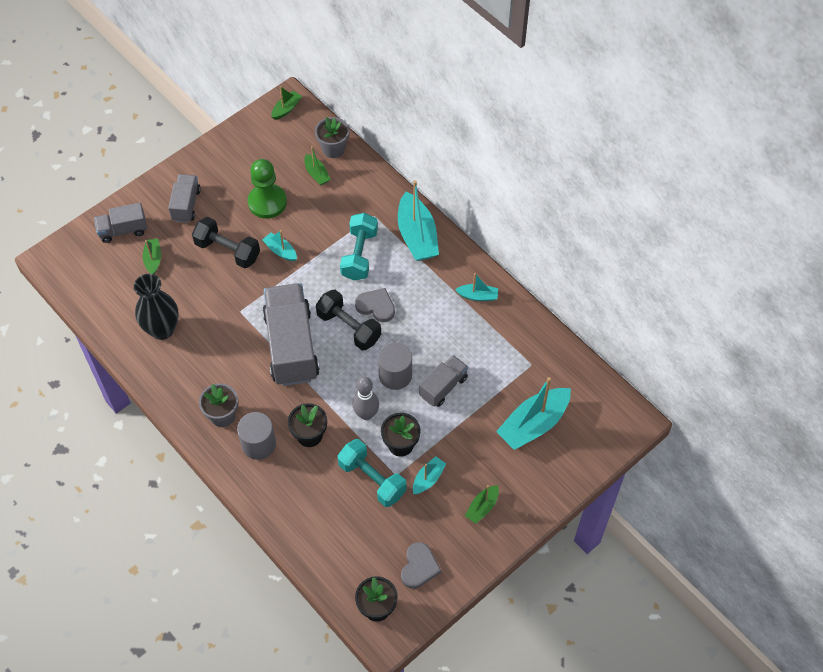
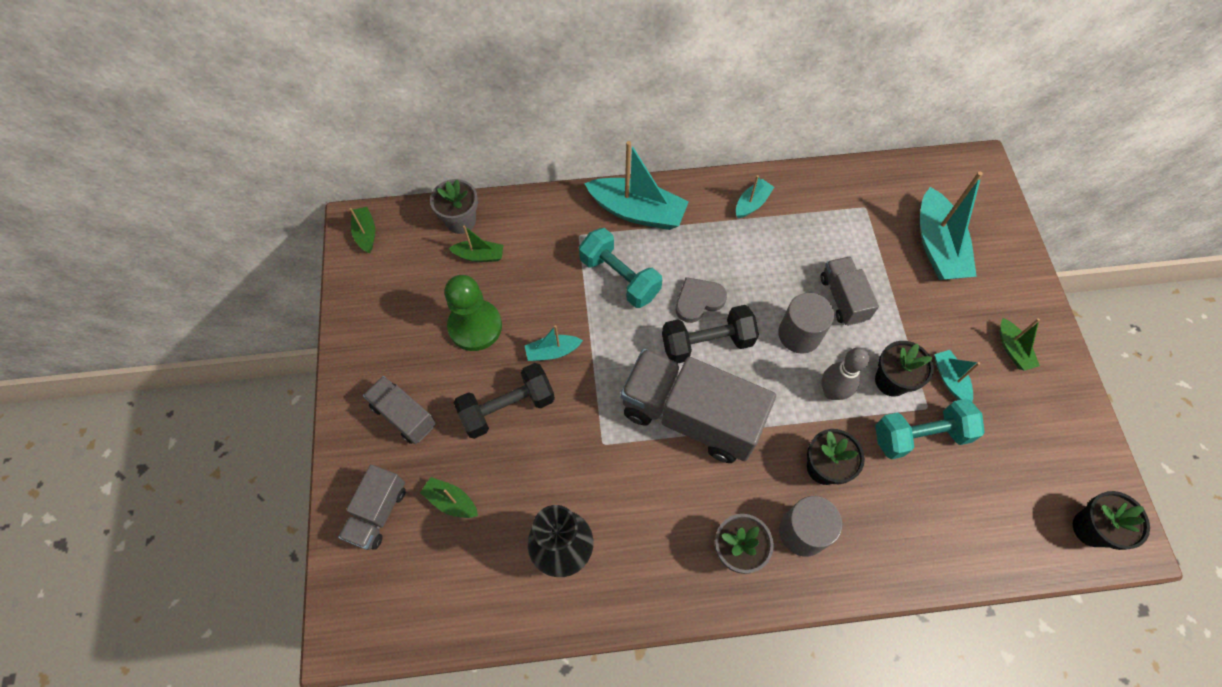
camera: 55 degrees left, 5 degrees up
grey heart [401,542,441,589] -> none

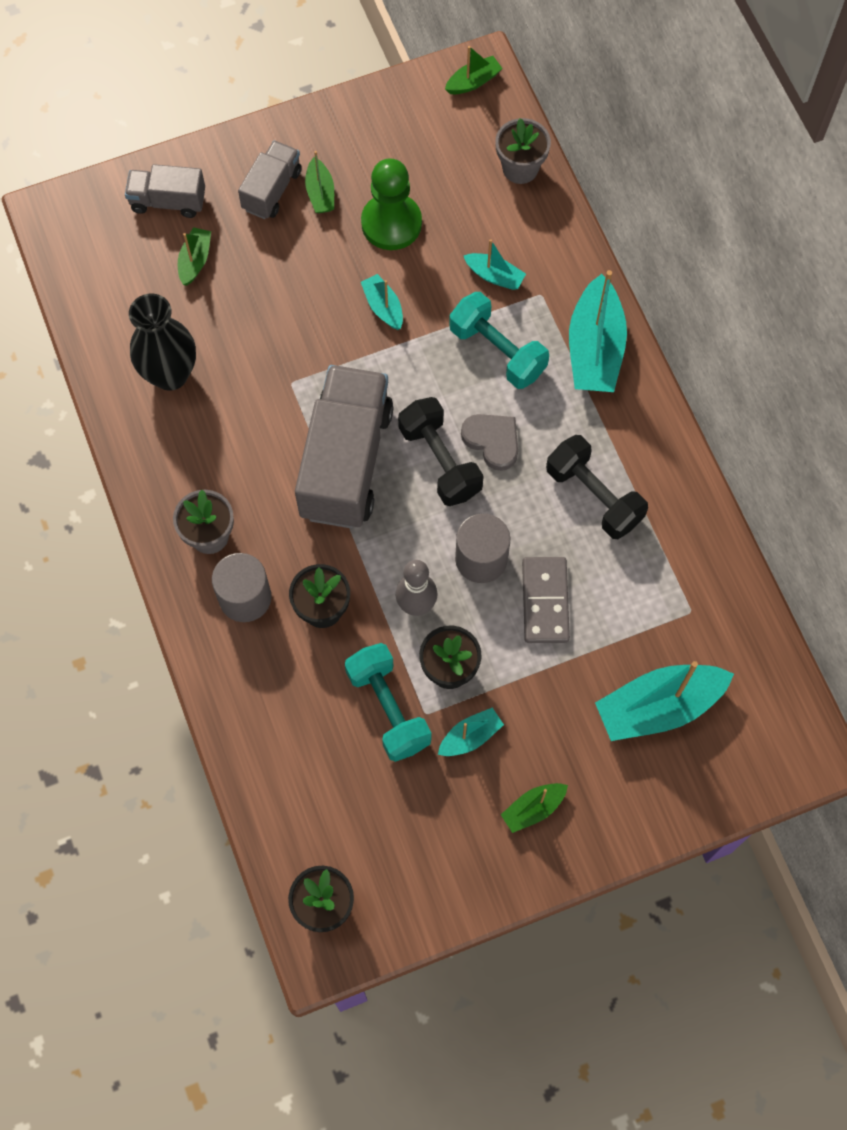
camera: 75 degrees right, 5 degrees up
green boat [448,225,504,262] -> green boat moved to [305,151,334,213]
black dumbbell [454,363,555,439] -> black dumbbell moved to [546,435,648,539]
turquoise dumbbell [579,228,662,308] -> turquoise dumbbell turned 75 degrees counterclockwise [449,292,549,389]
turquoise boat [736,175,774,218] -> turquoise boat moved to [463,239,526,290]
grey truck [821,256,879,326] -> grey domino [522,557,570,643]

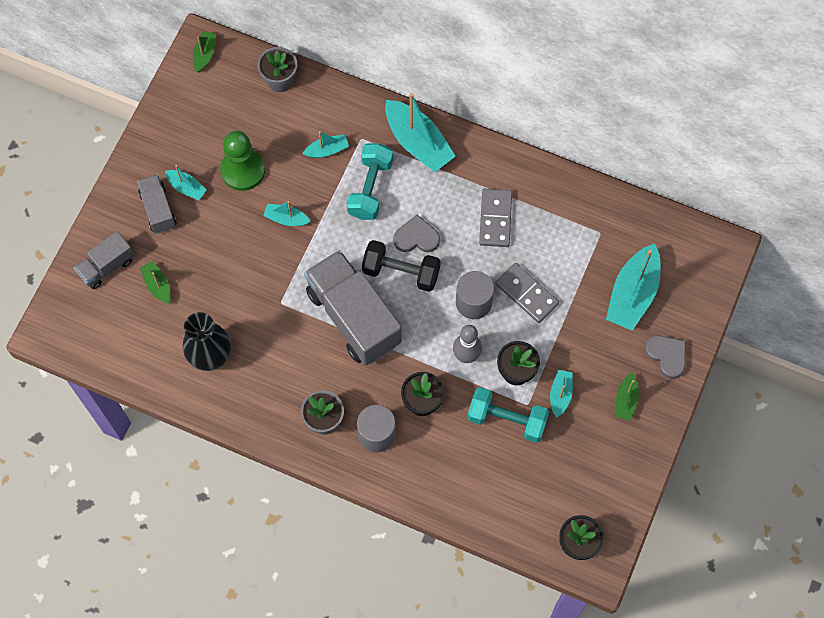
camera: 45 degrees left, 0 degrees up
green boat [305,151,334,213] -> turquoise boat [165,165,207,200]
turquoise dumbbell [449,292,549,389] -> turquoise dumbbell turned 75 degrees counterclockwise [347,143,393,220]
black dumbbell [546,435,648,539] -> grey domino [479,189,512,247]
none -> grey heart [645,335,686,379]

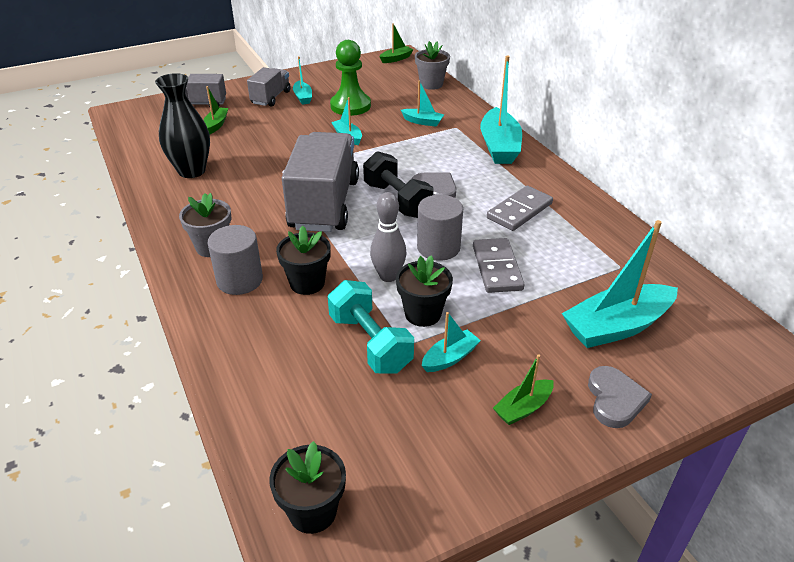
camera: 40 degrees right, 30 degrees down
turquoise dumbbell [347,143,393,220] -> none

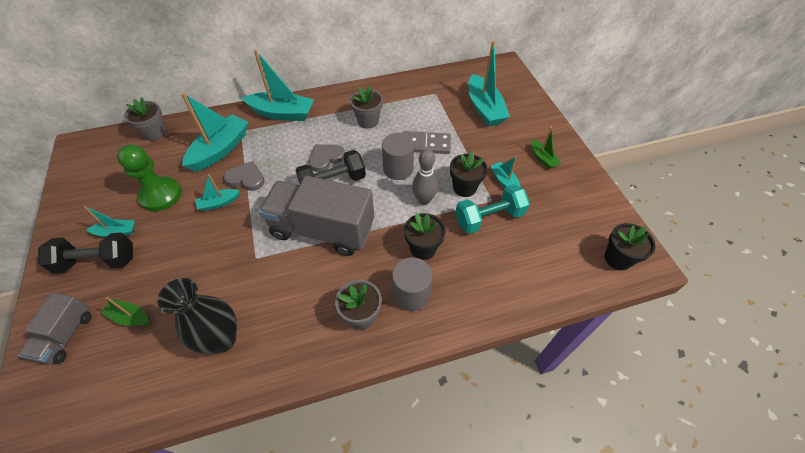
camera: 80 degrees left, 15 degrees up
grey truck [247,67,291,107] -> black dumbbell [38,232,133,274]
green boat [380,23,414,63] -> none
turquoise boat [401,80,444,127] -> turquoise boat [181,93,249,171], size x1.97
grey domino [487,186,553,231] -> grey flower pot [350,85,383,129]
grey heart [588,366,652,428] -> grey heart moved to [224,161,265,191]

